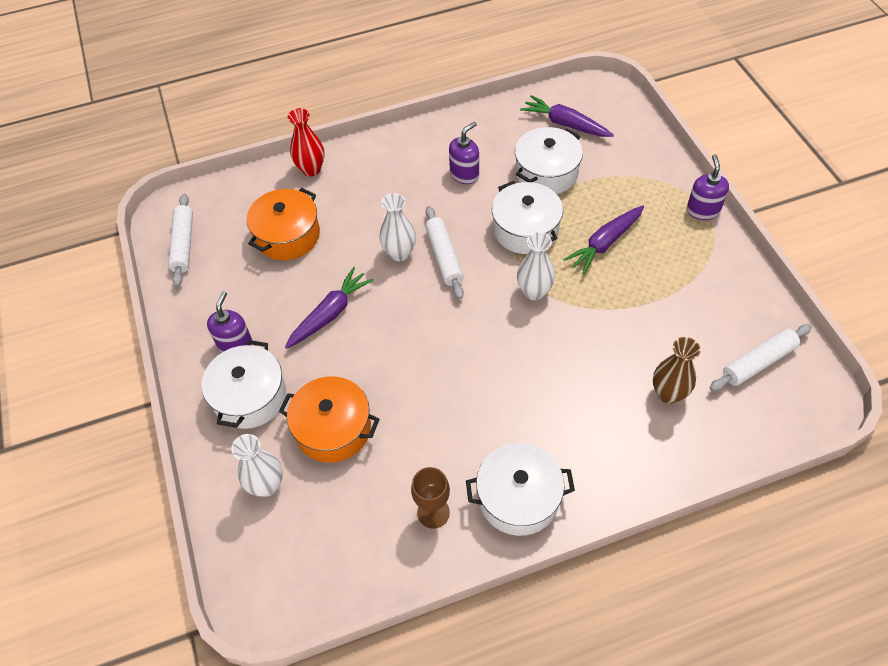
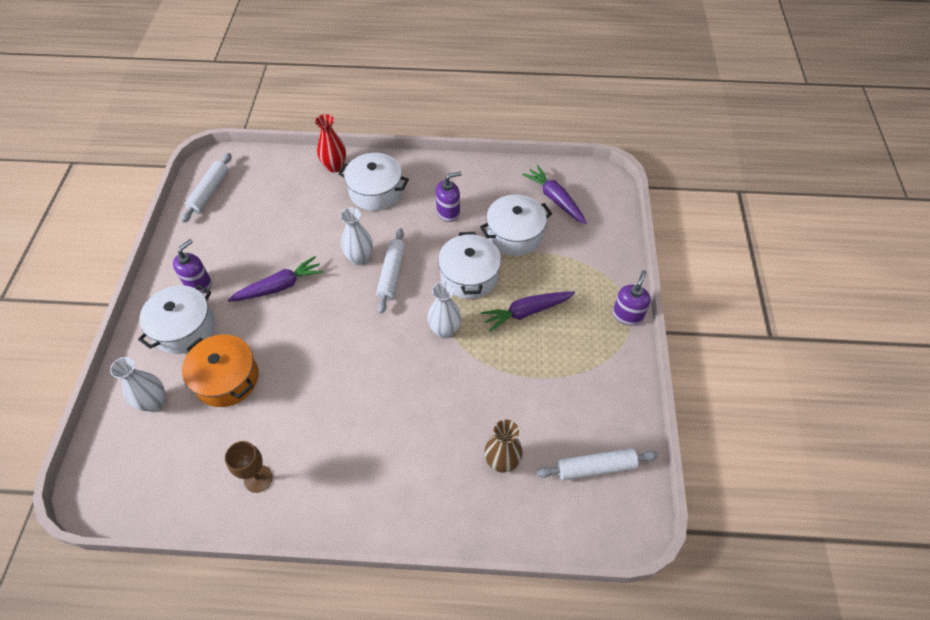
camera: 20 degrees right, 0 degrees up
orange pot [247,188,320,260] -> none
white pot [466,443,575,536] -> white pot moved to [338,153,409,211]

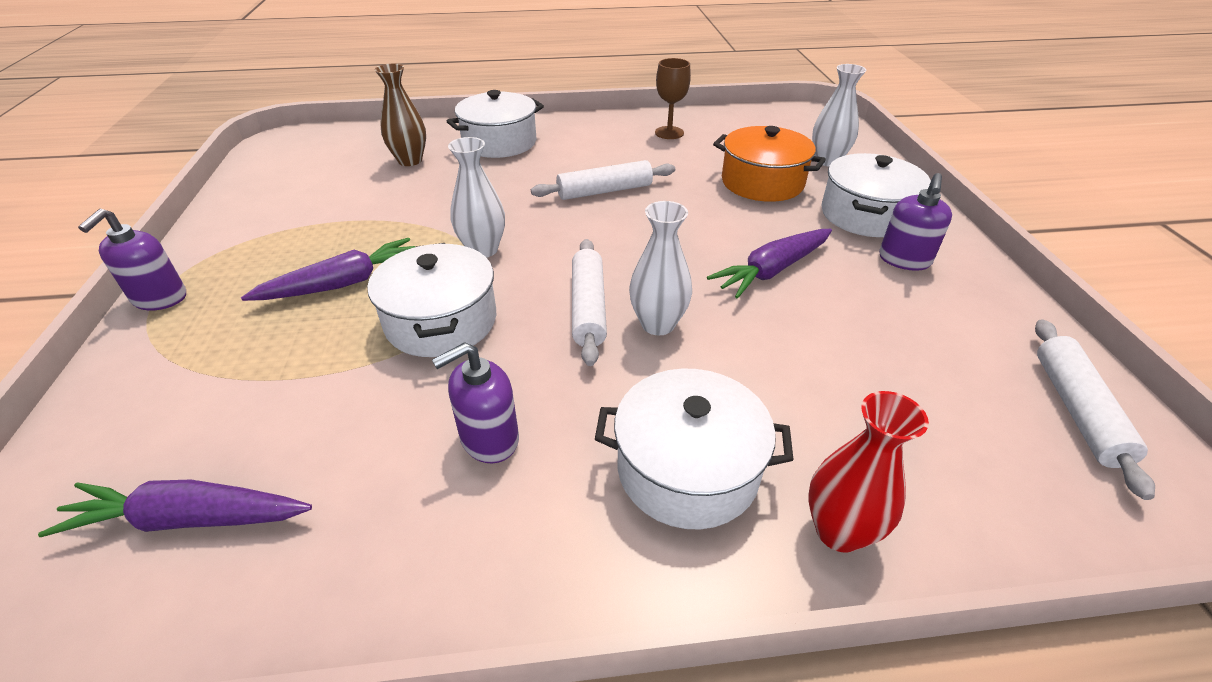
camera: 170 degrees right, 15 degrees down
white pot [480,195,552,256] -> white pot moved to [447,90,544,158]
purple carrot [522,165,587,224] -> purple carrot turned 135 degrees clockwise [38,480,312,537]
white rolling pin [536,448,658,480] -> white rolling pin moved to [531,160,675,200]

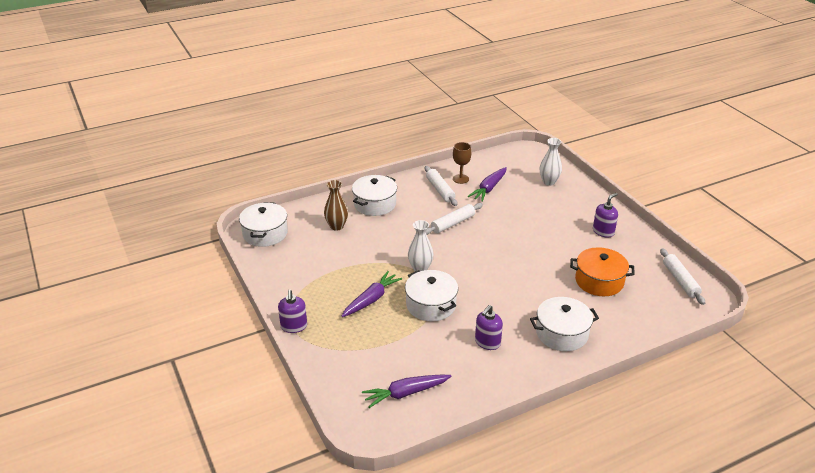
camera: 20 degrees left, 5 degrees down
white rolling pin [572,239,607,366] -> white rolling pin moved to [425,166,458,206]
white vase [629,201,692,335] -> none
purple carrot [707,229,832,299] -> purple carrot moved to [468,167,507,202]
orange pot [713,126,826,202] -> orange pot moved to [570,247,635,296]
red vase [808,391,929,553] -> none
white pot [821,153,931,237] -> white pot moved to [239,202,288,247]
purple soap dispenser [879,173,952,271] -> purple soap dispenser turned 135 degrees counterclockwise [593,193,618,238]

